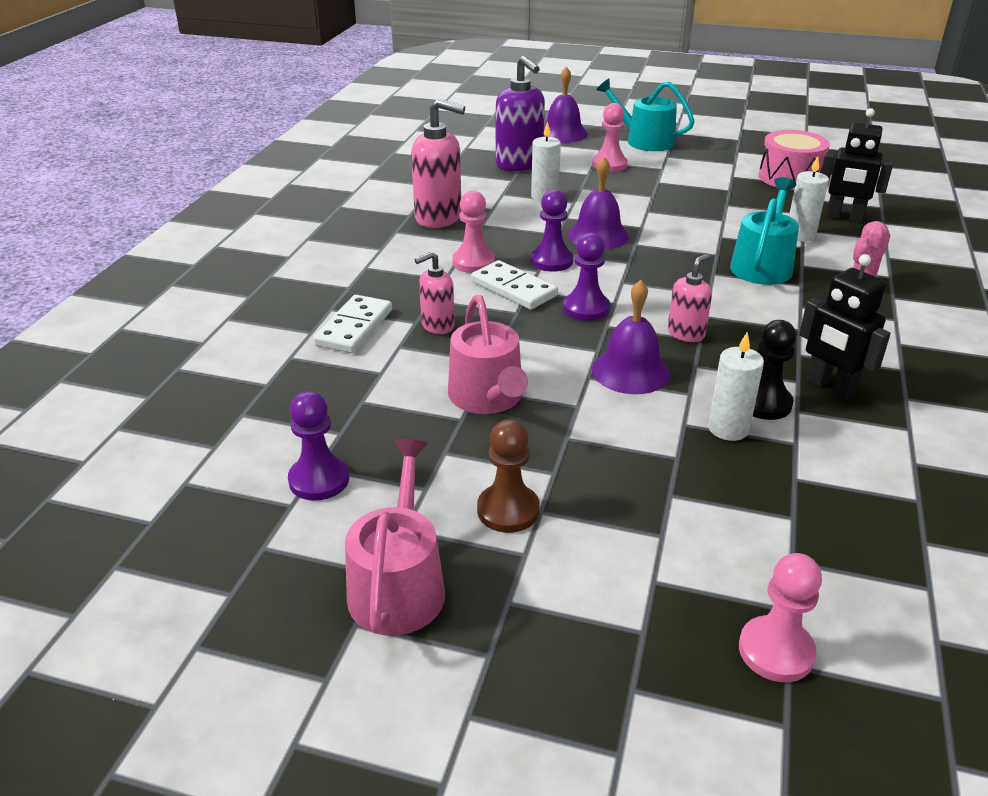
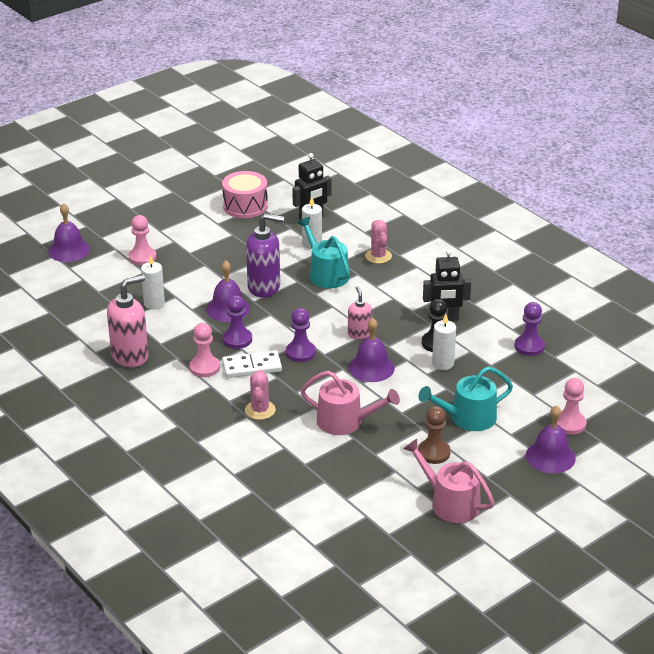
camera: 55 degrees left, 0 degrees up
purple pawn [288,391,349,501] -> purple pawn moved to [514,302,545,356]
white domino [314,295,392,353] -> none
pink soap dispenser [414,252,455,334] -> pink cactus [245,370,276,420]
purple soap dispenser [495,56,545,171] -> purple soap dispenser moved to [246,213,284,298]
turquoise watering can [596,79,695,151] -> turquoise watering can moved to [418,367,513,431]
none -> purple bell [526,405,576,473]

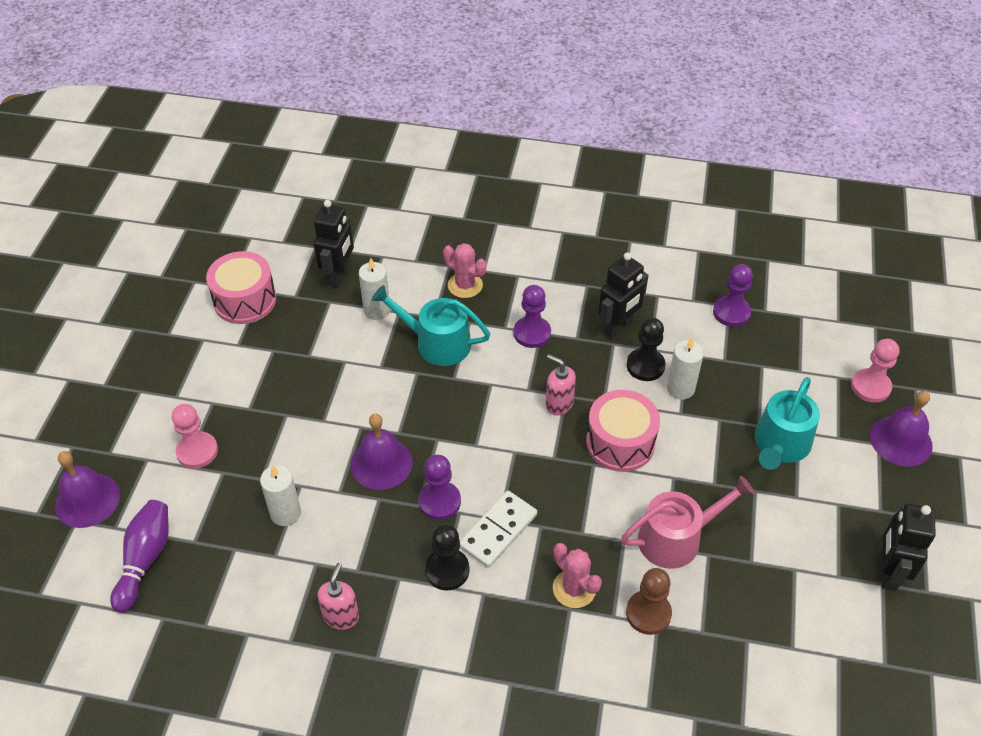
camera: 40 degrees left, 15 degrees up
pink soap dispenser [107,275,148,367] -> pink soap dispenser [317,563,359,630], size x0.57
pink pawn [190,323,220,377] -> black pawn [425,524,470,590]
purple soap dispenser [246,213,284,298] -> none
purple pawn [286,308,316,362] -> purple pawn moved to [514,285,551,348]
purple bell [349,318,395,382] -> pink drum [586,390,660,472]
pink watering can [403,439,494,523] -> black robot [882,504,935,591]
brown pawn [418,406,451,464] -> brown pawn moved to [626,568,672,635]
none -> purple bowling pin [110,500,168,612]

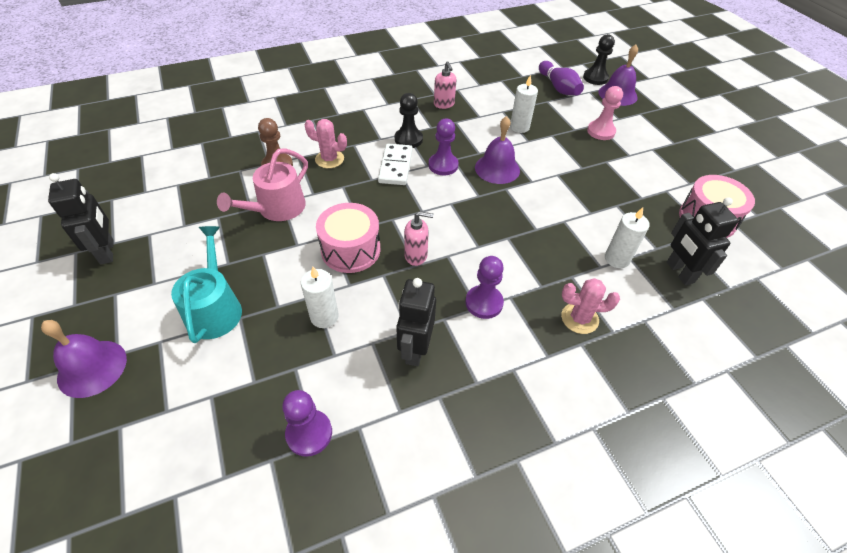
camera: 145 degrees right, 0 degrees up
turquoise watering can [372,285,490,366] -> none
black pawn [627,318,666,381] -> black pawn moved to [583,34,615,85]
pink pawn [851,339,899,403] -> none

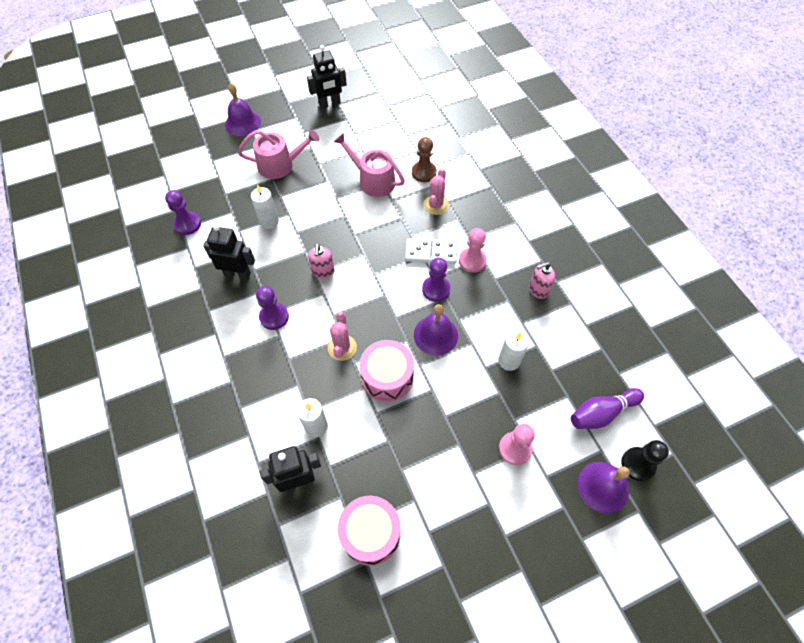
camera: 90 degrees right, 10 degrees up
turquoise watering can [171,226,242,343] -> pink watering can [238,129,319,179]
pink drum [316,203,380,273] -> pink drum moved to [359,340,414,402]
black pawn [395,93,423,148] -> pink pawn [459,228,487,273]
pink cactus [561,278,620,334] -> pink cactus moved to [328,312,357,361]

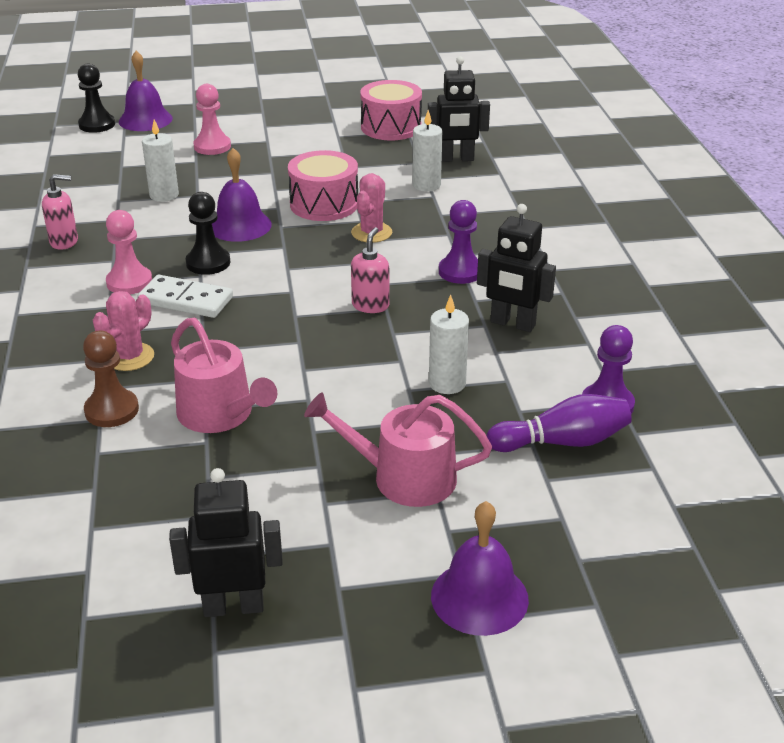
camera: 165 degrees left, 25 degrees down
purple pawn [422,258,451,302] -> black pawn [185,192,230,275]
purple bowling pin [571,388,644,429] -> purple bowling pin moved to [487,394,632,452]

